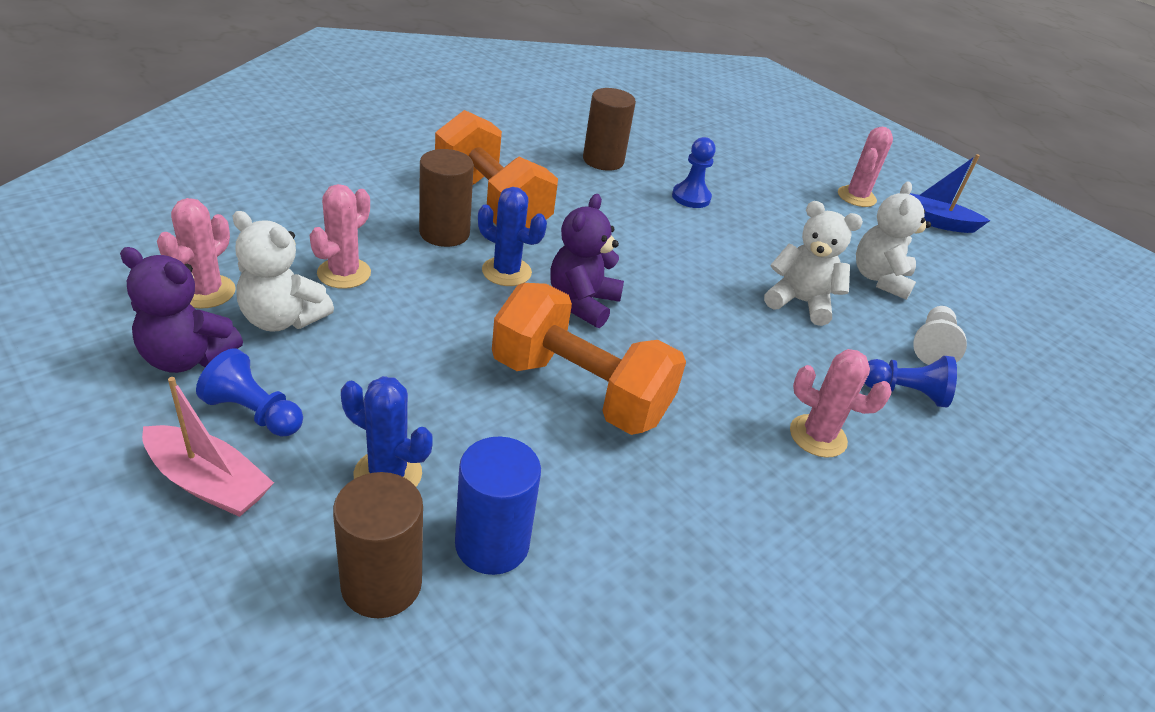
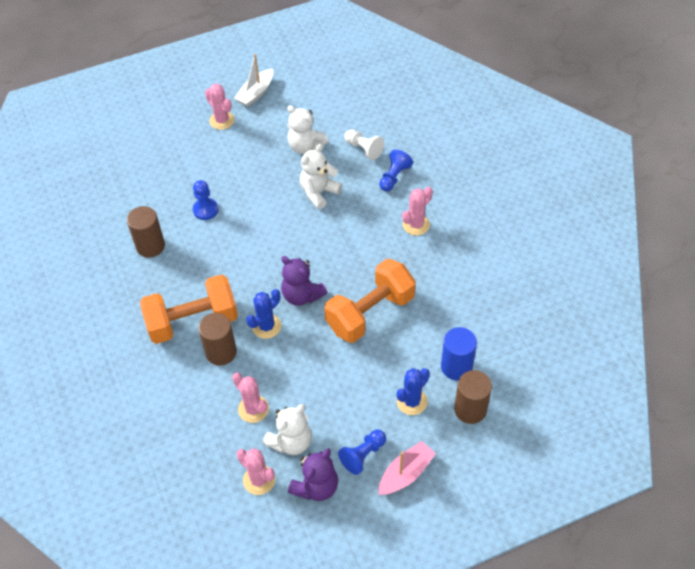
camera: 65 degrees left, 15 degrees up
blue boat [910,154,990,233] -> white boat [234,54,273,107]

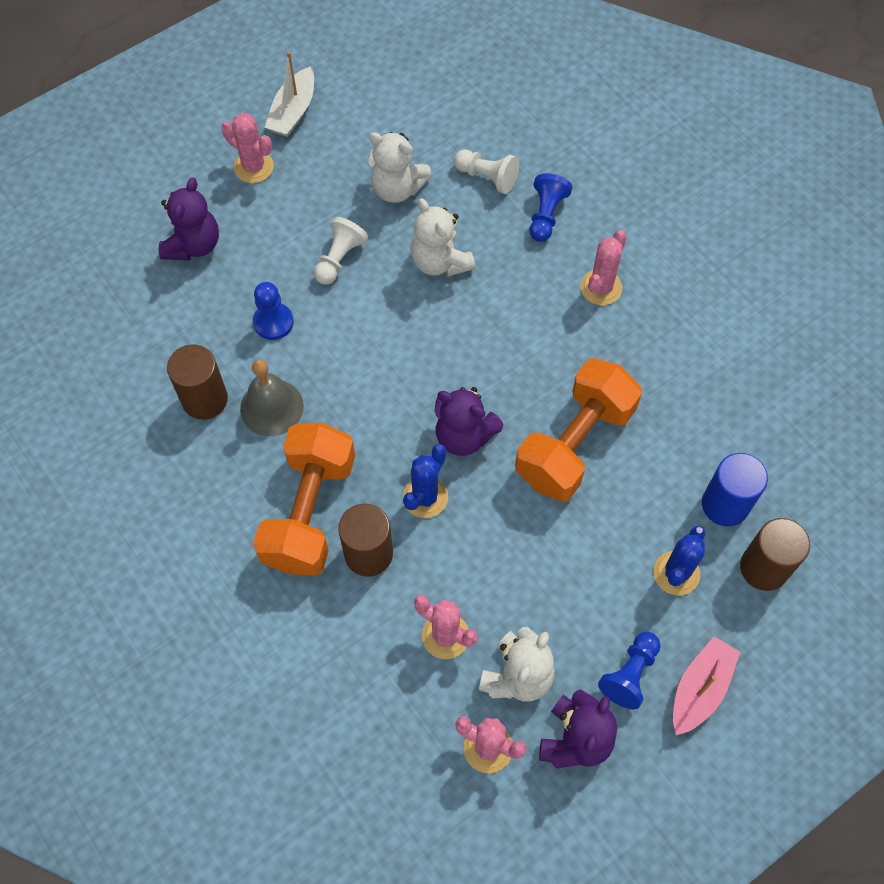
camera: 15 degrees left, 10 degrees up
orange dumbbell [140,275,238,344] -> orange dumbbell turned 45 degrees counterclockwise [253,423,355,575]
white teddy bear [300,144,342,209] -> white teddy bear turned 60 degrees counterclockwise [410,198,475,277]
none -> purple teddy bear [159,178,219,261]
none -> grey bell [240,359,304,436]
none -> white pawn [314,217,368,285]

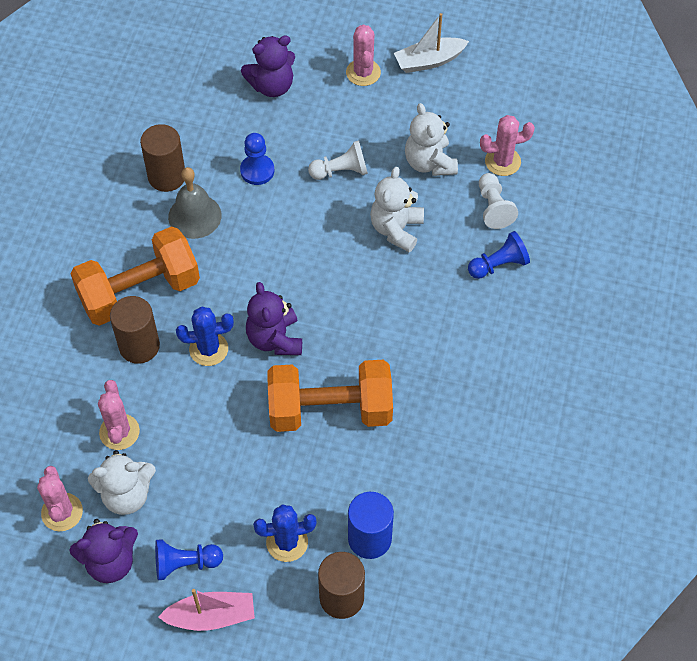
camera: 50 degrees right, 5 degrees down
pink cactus [580,230,627,305] -> pink cactus moved to [480,115,535,176]

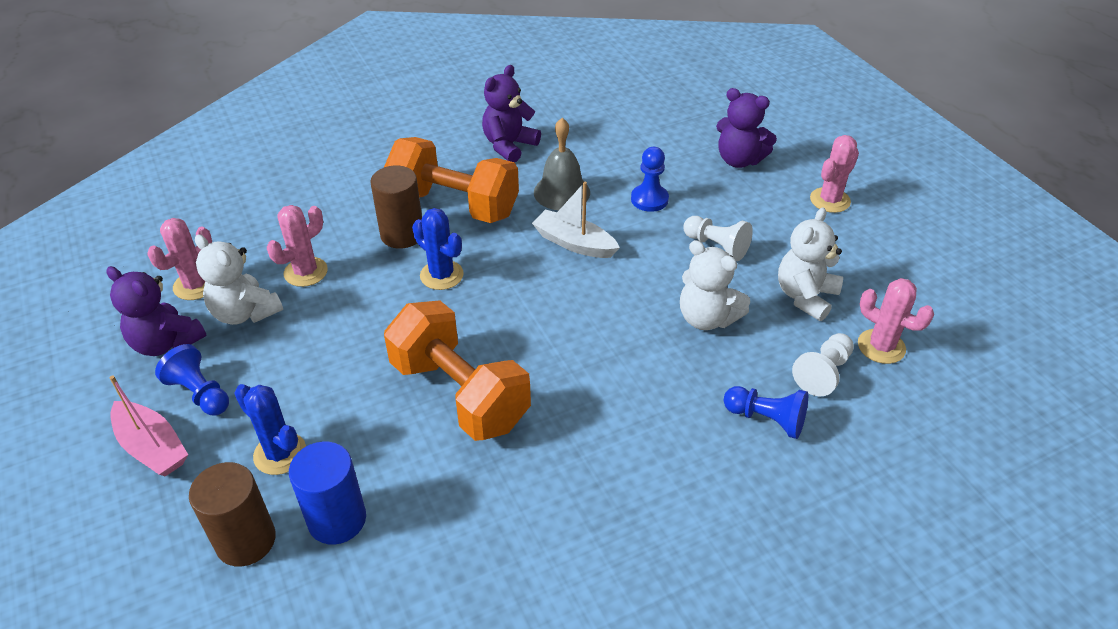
camera: 50 degrees right, 15 degrees down
brown cylinder [140,124,185,192] -> none
purple teddy bear [246,282,302,355] -> purple teddy bear moved to [482,65,541,162]
white teddy bear [370,167,424,253] -> white teddy bear turned 120 degrees counterclockwise [680,240,750,330]
white boat [394,13,469,73] -> white boat moved to [532,182,620,258]

